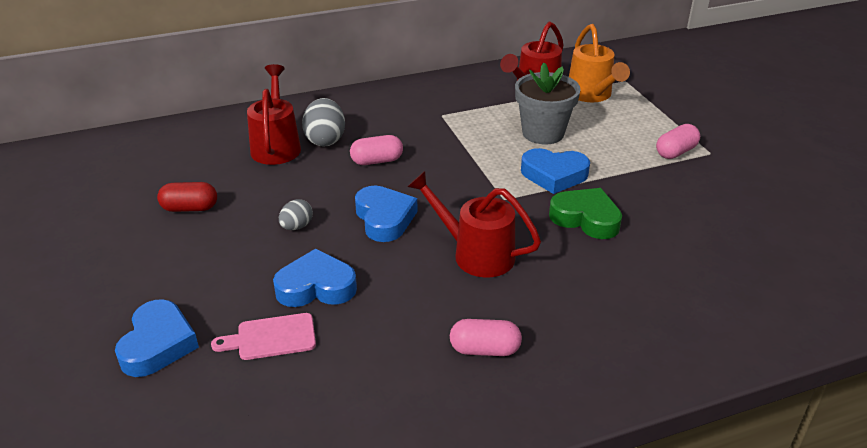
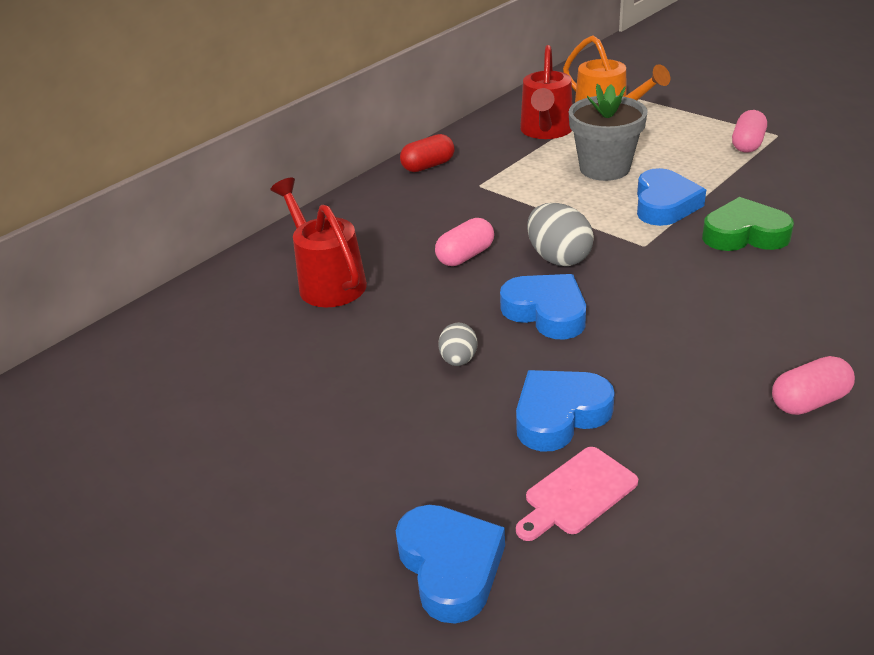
camera: 25 degrees left, 0 degrees up
red capsule [157,182,217,212] -> red capsule moved to [400,134,455,172]
grey egg [302,98,345,147] -> grey egg moved to [527,203,594,266]
red watering can [407,171,541,278] -> none
blue heart [521,148,590,194] -> blue heart turned 60 degrees counterclockwise [637,168,706,226]

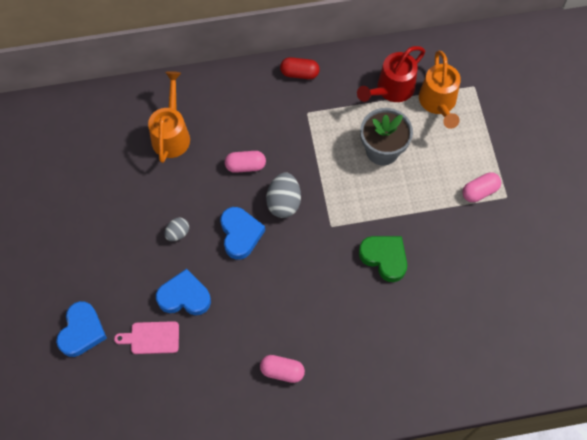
camera: 35 degrees right, 30 degrees up
red watering can [271,177,367,307] -> orange watering can [148,71,190,163]
blue heart [637,168,706,226] -> none

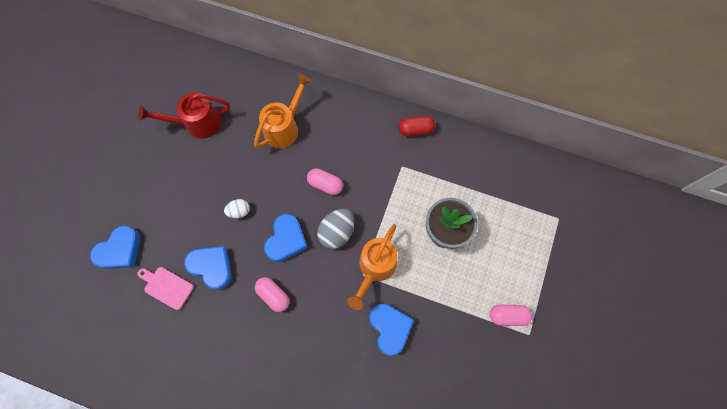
camera: 30 degrees right, 5 degrees up
grey egg [164,217,189,241] -> white egg [224,199,250,218]
pink capsule [260,355,305,383] -> pink capsule moved to [255,277,289,312]
red capsule [280,57,320,79] -> red capsule turned 45 degrees counterclockwise [399,116,435,136]
red watering can [357,46,425,102] -> red watering can moved to [138,93,230,139]
green heart [359,236,407,282] -> blue heart [369,304,414,356]
orange watering can [419,50,461,129] -> orange watering can moved to [347,224,397,310]

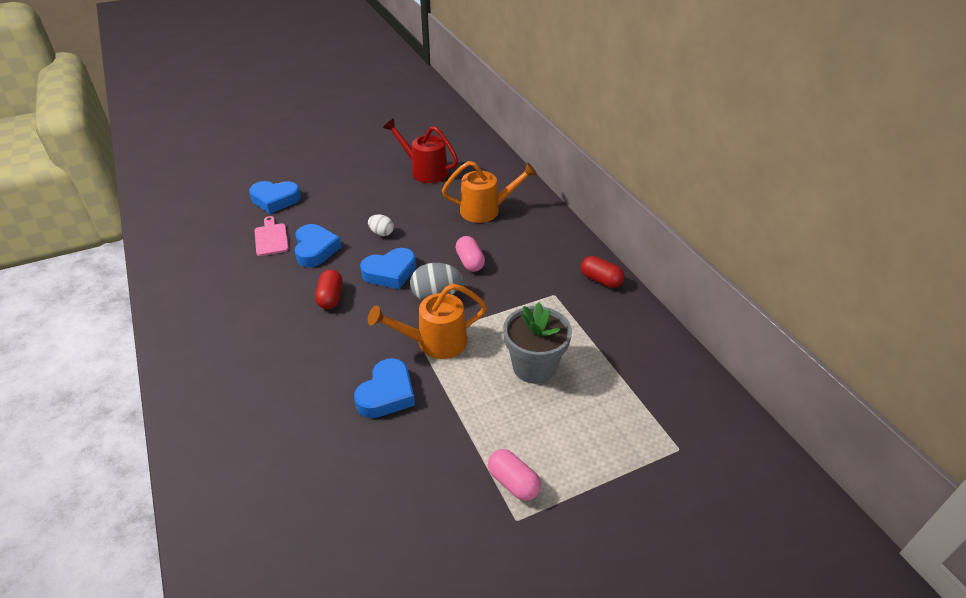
camera: 45 degrees right, 30 degrees down
pink capsule [255,277,289,312] -> red capsule [315,270,343,309]

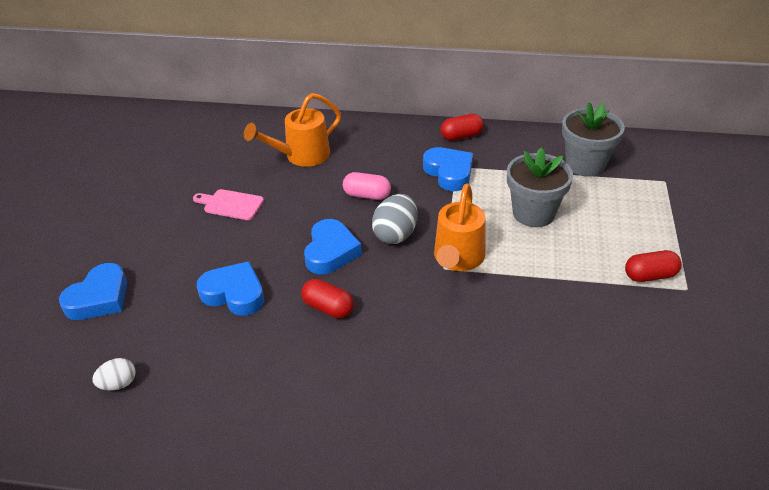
camera: 55 degrees left, 0 degrees up
pink cutting board [254,216,289,256] -> pink cutting board moved to [193,189,264,220]
blue heart [354,358,415,418] -> blue heart moved to [423,147,473,191]
white egg [368,214,394,236] -> white egg moved to [92,358,136,390]
red watering can [383,118,458,183] -> none
orange watering can [442,161,537,223] -> orange watering can turned 150 degrees counterclockwise [244,93,341,167]
pink capsule [488,449,541,501] -> red capsule [625,250,681,282]
none -> grey flower pot [562,102,625,177]

